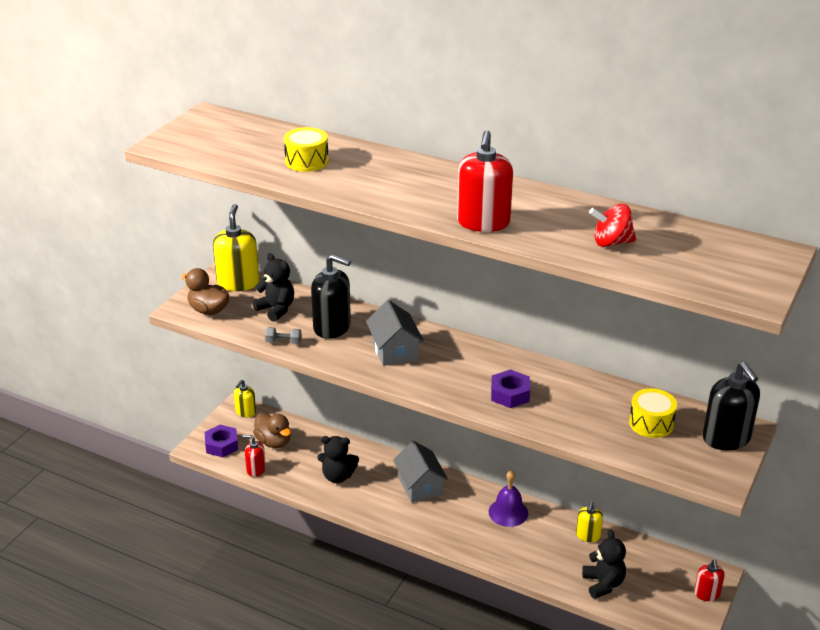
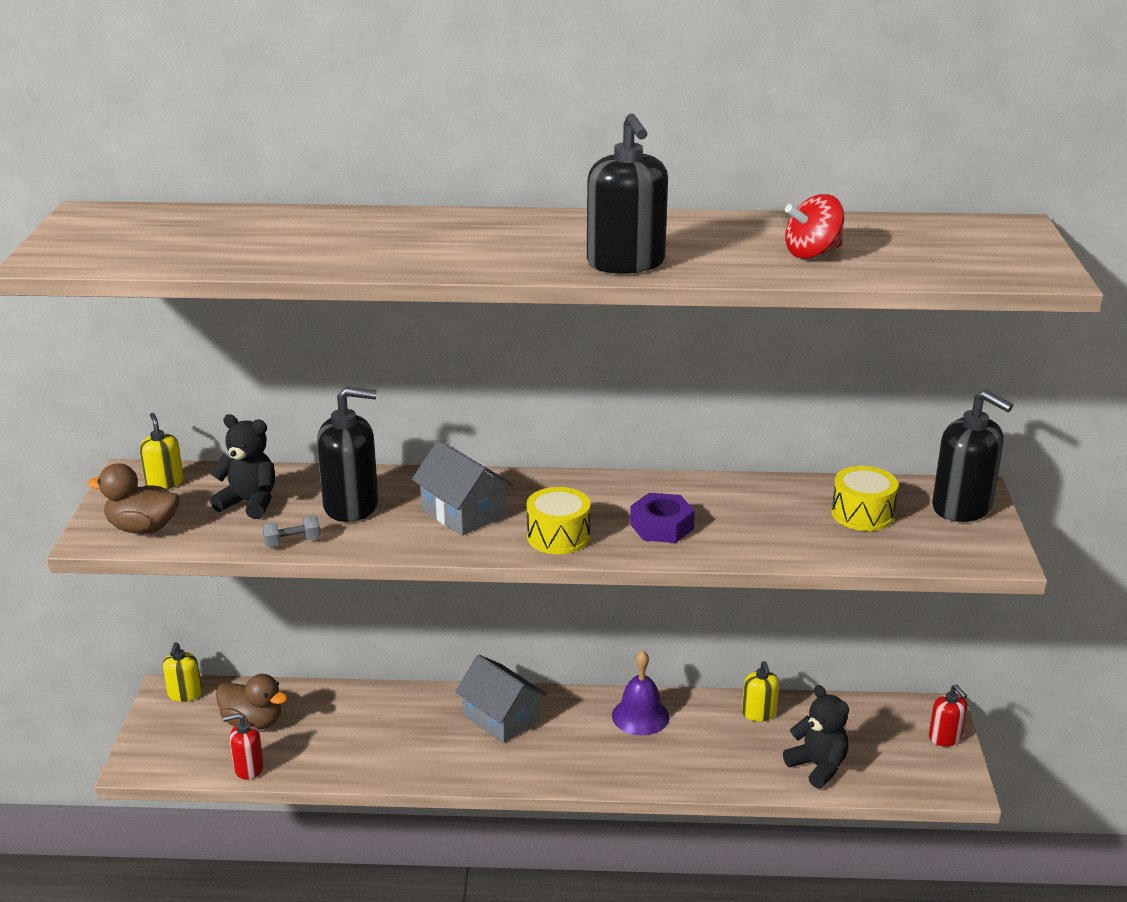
camera: 25 degrees left, 5 degrees down
purple nut [205,425,238,457] -> none
yellow soap dispenser [213,204,259,291] -> yellow soap dispenser [140,413,184,489], size x0.56
yellow drum [284,127,329,172] -> yellow drum moved to [527,487,591,554]
black teddy bear [317,436,359,483] -> none
red soap dispenser [457,130,513,232] -> black soap dispenser [587,113,668,274]

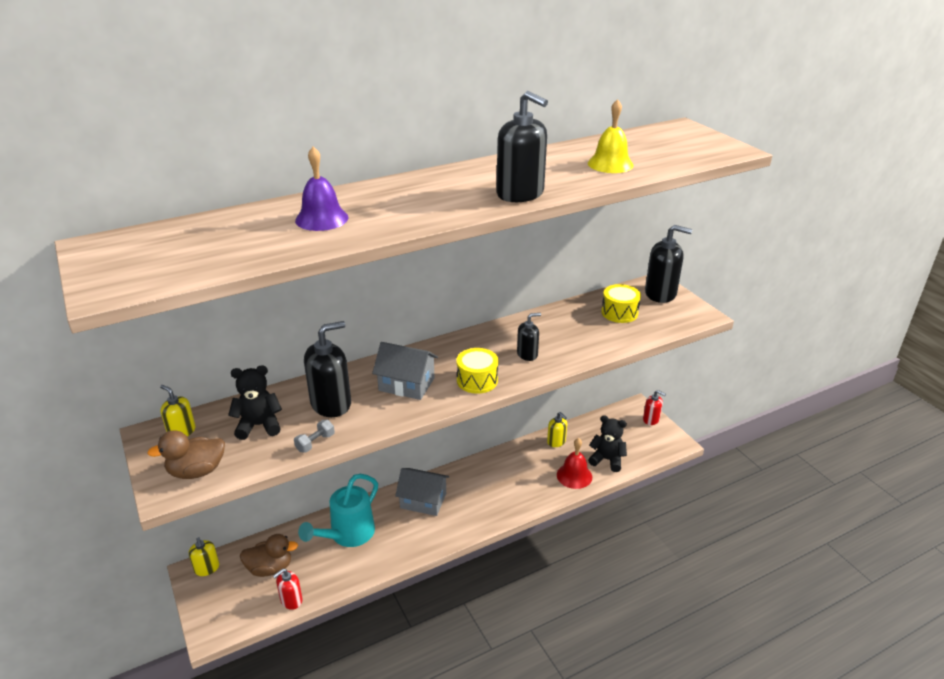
camera: 30 degrees left, 5 degrees up
purple bell [612,651,669,735] -> purple bell moved to [295,147,349,231]
purple nut [630,493,695,543] -> black soap dispenser [517,313,541,361]
red spinning top [785,194,844,259] -> yellow bell [588,99,634,173]
none -> turquoise watering can [298,474,378,547]
none -> red bell [557,438,592,489]

